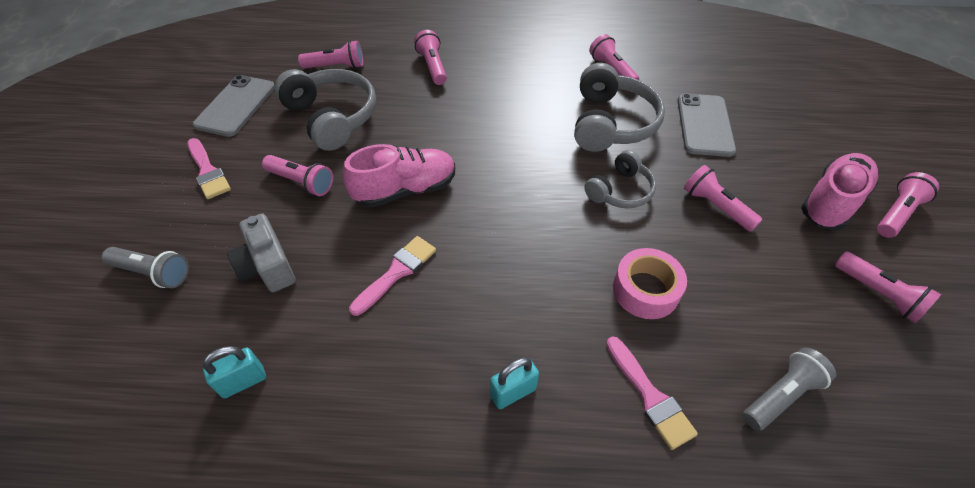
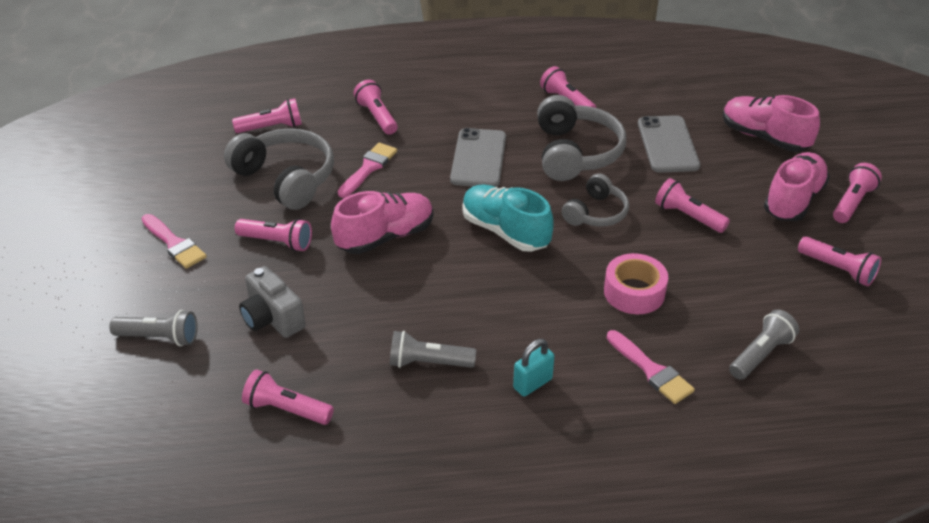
camera: 10 degrees left, 10 degrees down
grey phone [193,75,275,137] -> grey phone moved to [450,128,506,187]
turquoise padlock [203,346,266,399] -> pink flashlight [242,370,334,425]
pink brush [349,236,436,316] -> pink brush moved to [338,143,397,198]
none -> grey flashlight [390,331,476,368]
none -> turquoise shoe [462,184,554,252]
none -> pink shoe [723,95,820,152]

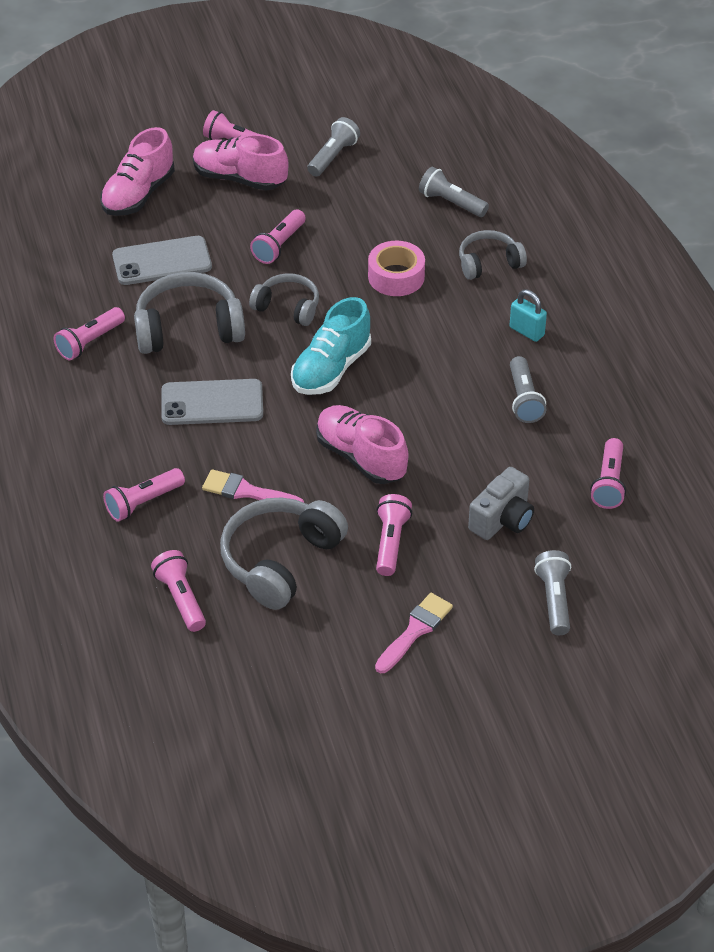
camera: 100 degrees left, 5 degrees up
pink brush [607,330,695,404] -> grey headphones [459,230,527,280]
pink flashlight [798,236,881,286] -> grey flashlight [307,117,360,177]

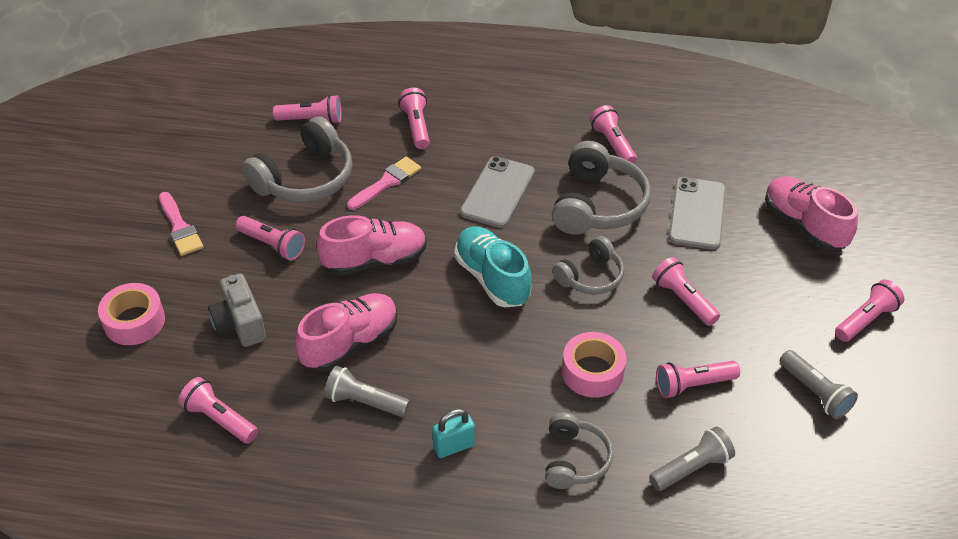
camera: 115 degrees right, 0 degrees up
pink shoe [193,134,289,191] -> pink shoe moved to [295,293,398,372]
grey headphones [220,498,348,610] -> grey headphones turned 75 degrees clockwise [242,116,353,202]
grey flashlight [534,550,571,635] -> pink tape [98,283,165,345]
none -> pink flashlight [656,361,740,398]

